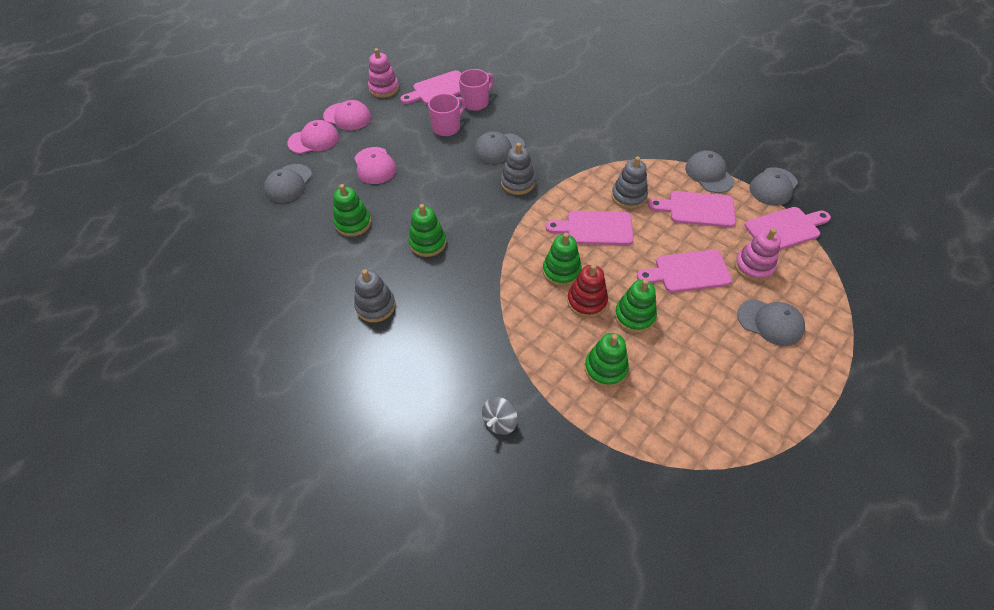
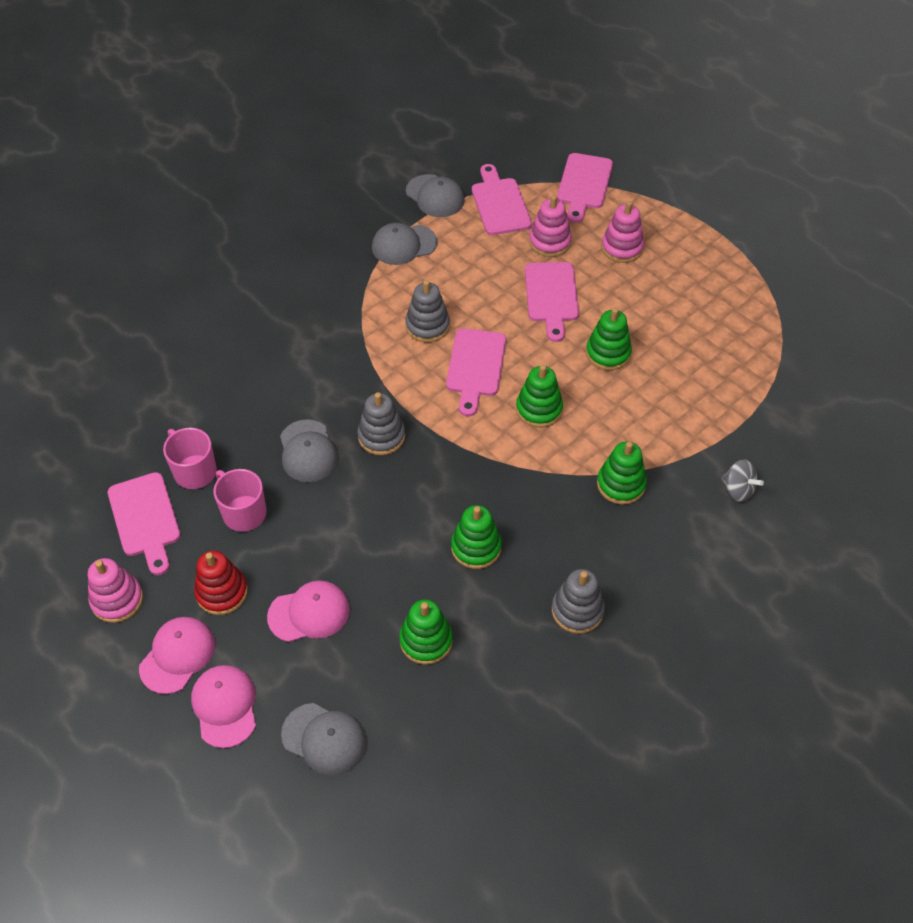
camera: 85 degrees left, 0 degrees up
red stacking toy [567,264,608,318] -> red stacking toy moved to [194,551,248,615]
green stacking toy [585,333,629,387] -> green stacking toy moved to [597,442,647,505]
pink cutting board [648,191,736,227] -> pink cutting board moved to [557,153,613,223]
grey cap [737,299,805,346] -> pink stacking toy [601,201,644,263]

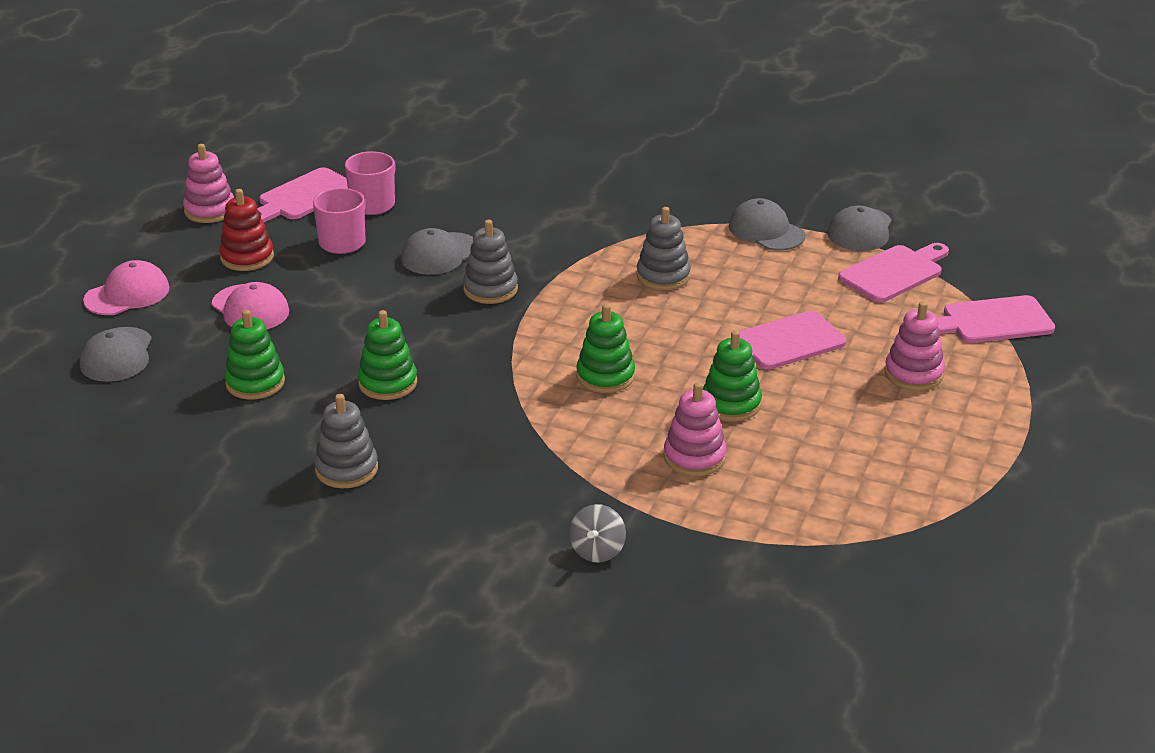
camera: 65 degrees right, 20 degrees down
pink cap [139,617,215,694] -> none
pink cutting board [446,328,506,416] -> none
pink stacking toy [529,195,572,257] -> pink stacking toy moved to [664,382,727,476]
green stacking toy [597,442,647,505] -> none

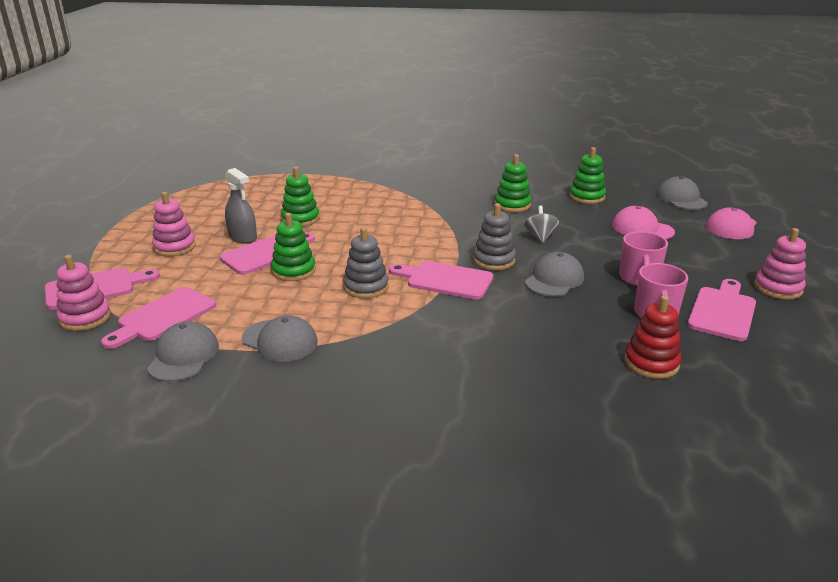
camera: 165 degrees right, 5 degrees down
red stacking toy [219,189,274,271] -> red stacking toy moved to [624,295,681,379]
grey stacking toy [314,394,378,488] -> none
grey spinning top [569,504,626,563] -> grey spinning top moved to [524,205,559,243]
green stacking toy [576,304,635,393] -> green stacking toy moved to [271,213,316,281]
pink stacking toy [664,382,727,476] -> pink stacking toy moved to [57,255,111,331]
none -> grey spray bottle [225,168,257,243]
none -> pink cutting board [389,261,493,300]

